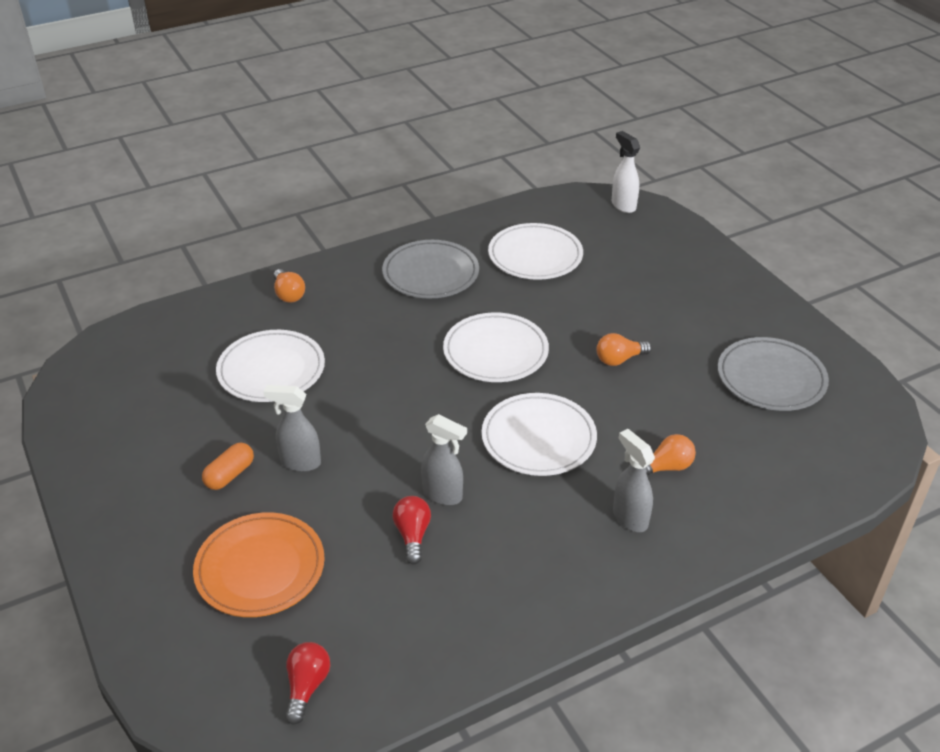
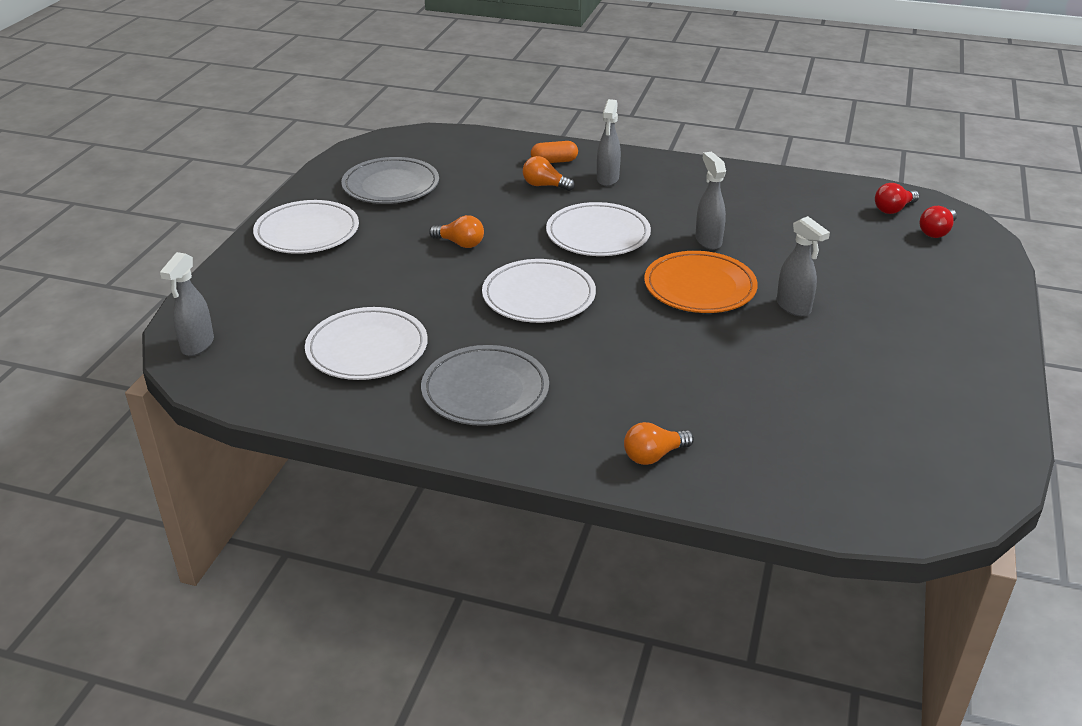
camera: 135 degrees left, 5 degrees down
orange plate [193,512,325,617] -> orange plate moved to [644,251,758,313]
orange capsule [202,443,254,490] -> orange capsule moved to [531,141,578,163]
white plate [216,330,325,402] -> white plate moved to [253,200,359,254]
orange light bulb [274,269,305,303] -> orange light bulb turned 135 degrees counterclockwise [624,422,694,465]
red light bulb [393,496,431,564] -> red light bulb moved to [920,206,957,238]
white spray bottle [612,131,640,213] -> grey spray bottle [160,252,214,356]

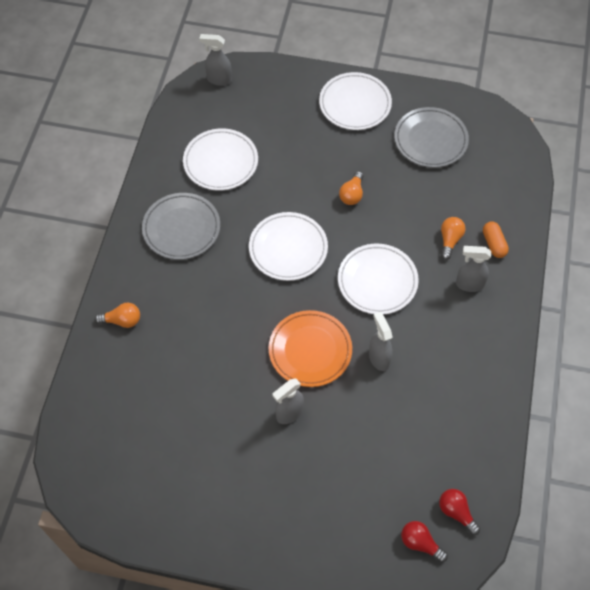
camera: 85 degrees right, 25 degrees up
orange light bulb [624,422,694,465] -> orange light bulb turned 120 degrees clockwise [95,303,140,328]
grey spray bottle [695,151,726,250] -> grey spray bottle turned 90 degrees counterclockwise [369,312,393,371]

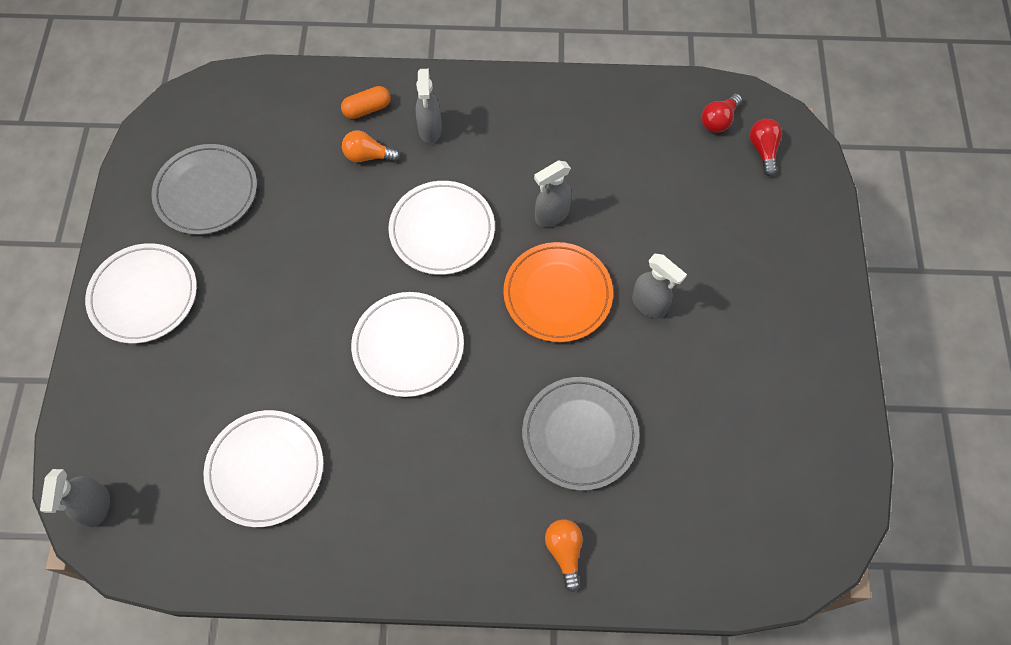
camera: 100 degrees left, 5 degrees up
grey plate [142,193,220,260] -> grey plate moved to [522,377,639,491]
orange light bulb [339,171,363,205] -> none
red light bulb [401,521,448,562] -> red light bulb turned 150 degrees clockwise [750,119,782,176]

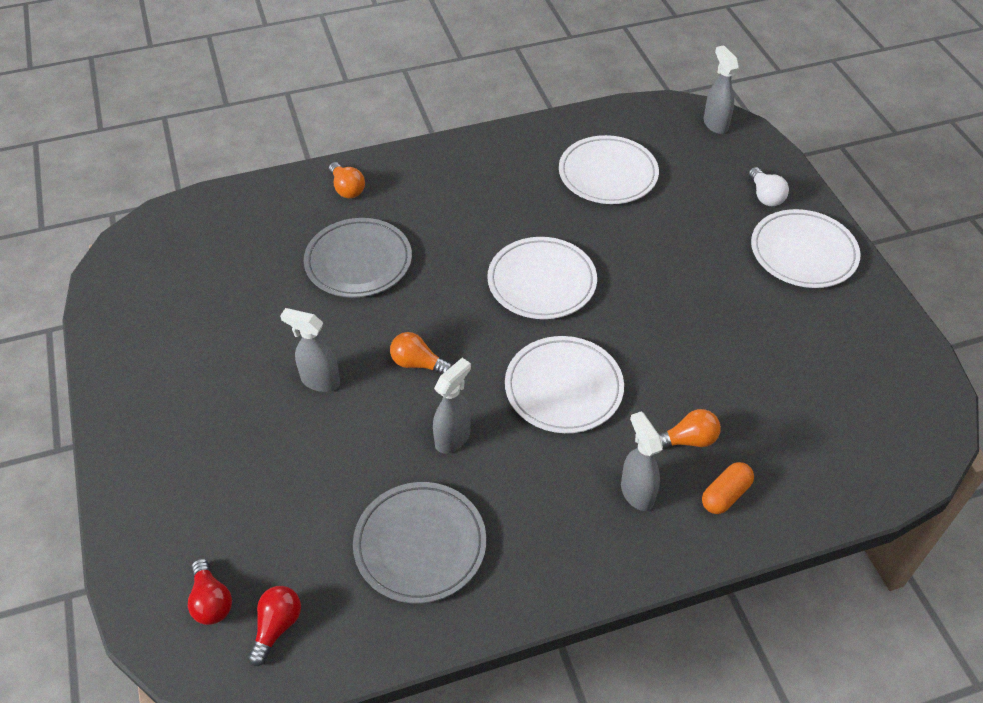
camera: 160 degrees right, 15 degrees down
grey plate [151,144,257,235] -> grey plate moved to [353,482,486,603]
orange plate [503,242,613,342] -> orange light bulb [390,332,452,374]
none -> white light bulb [749,167,789,206]

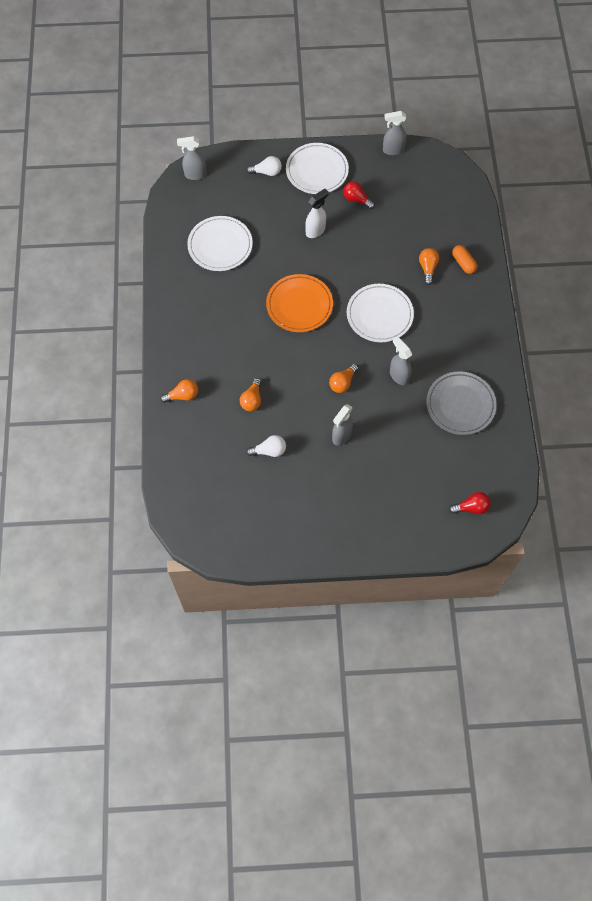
camera: 75 degrees left, 15 degrees up
red light bulb [248,586,301,666] -> red light bulb moved to [343,181,375,209]
grey plate [304,218,412,298] -> orange light bulb [240,378,261,411]
white plate [487,237,597,319] -> orange plate [266,274,333,332]
grey spray bottle [621,411,663,511] -> grey spray bottle moved to [383,111,406,155]
none -> white light bulb [246,435,286,457]
none -> white spray bottle [305,189,329,238]

